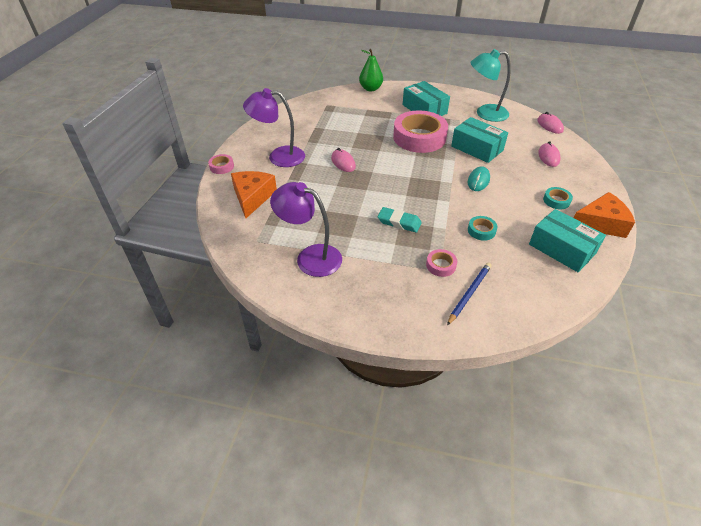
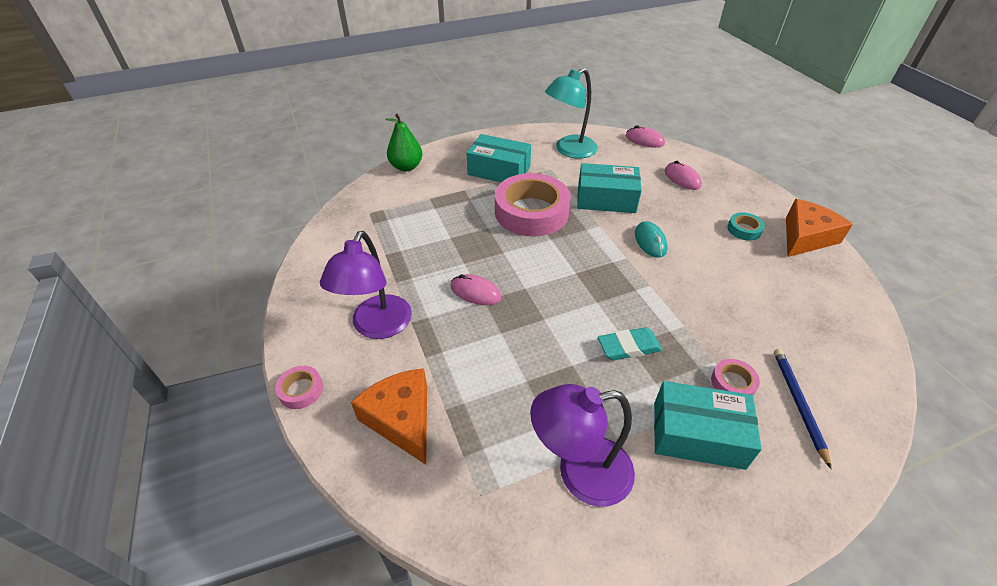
camera: 35 degrees left, 0 degrees up
purple lamp [243,88,305,167] -> purple lamp turned 45 degrees counterclockwise [320,231,412,339]
turquoise tape [468,216,497,241] -> none
turquoise box [529,209,606,272] -> turquoise box moved to [654,381,762,470]

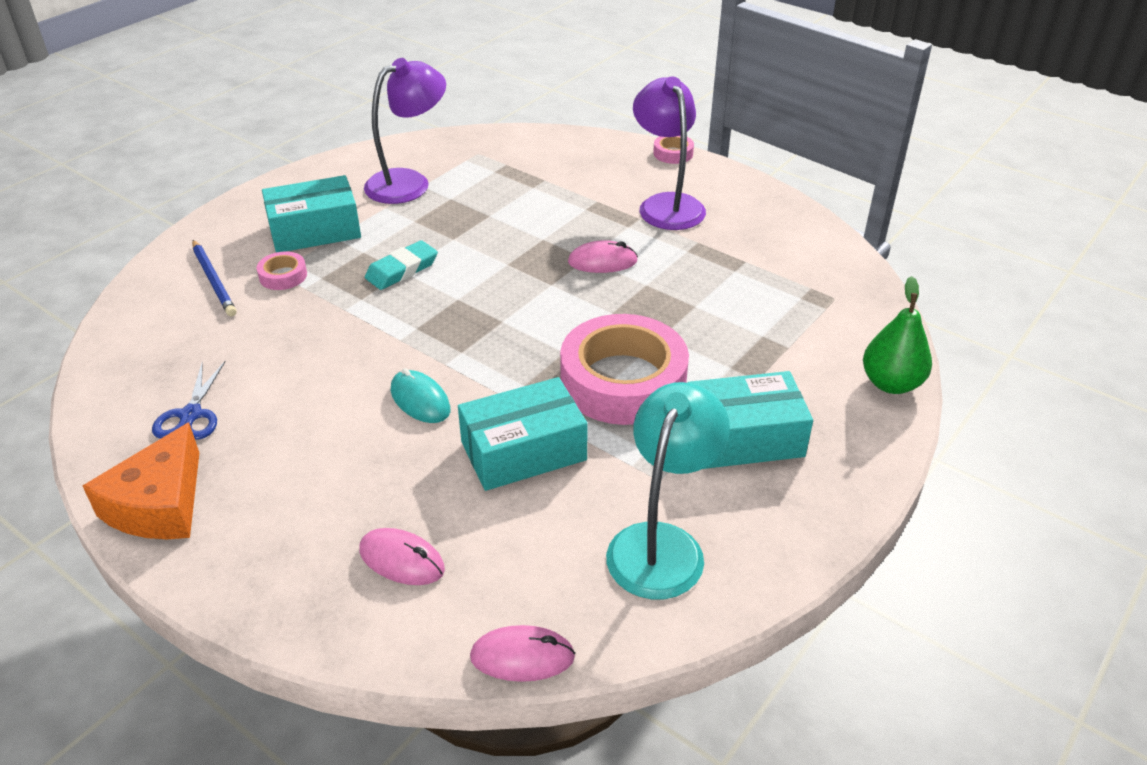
camera: 150 degrees right, 5 degrees down
orange cheese [351,368,427,465] -> none
turquoise tape [727,212,765,241] -> none
none -> blue scissors [152,361,226,439]

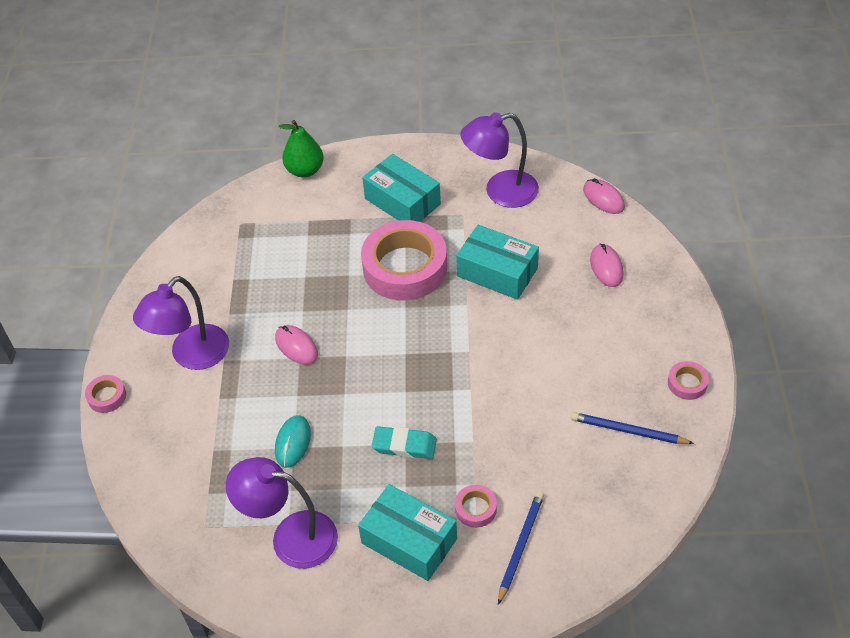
camera: 125 degrees left, 10 degrees up
orange cheese [83,423,199,539] -> pink tape [668,361,709,400]
blue scissors [152,361,226,439] -> blue pencil [571,412,694,444]
turquoise mouse [391,368,450,423] -> turquoise mouse moved to [275,415,311,468]
turquoise lamp [606,382,730,599] -> purple lamp [461,112,539,208]

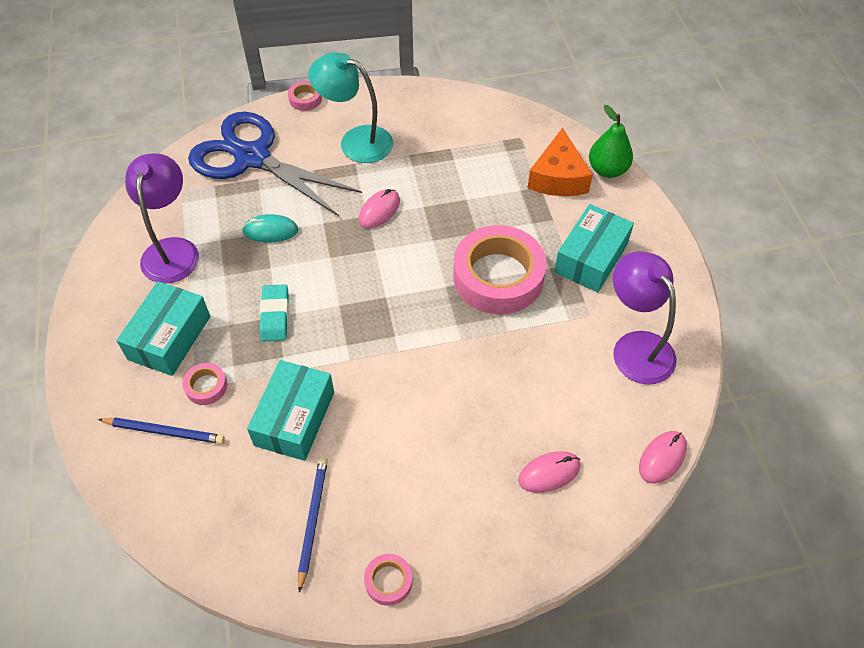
camera: 75 degrees right, 5 degrees up
purple lamp [133,276,229,370] -> turquoise lamp [308,52,393,163]
turquoise box [456,225,539,300] -> turquoise box moved to [247,360,334,461]
none -> blue scissors [188,112,362,216]
none -> orange cheese [528,128,593,196]

